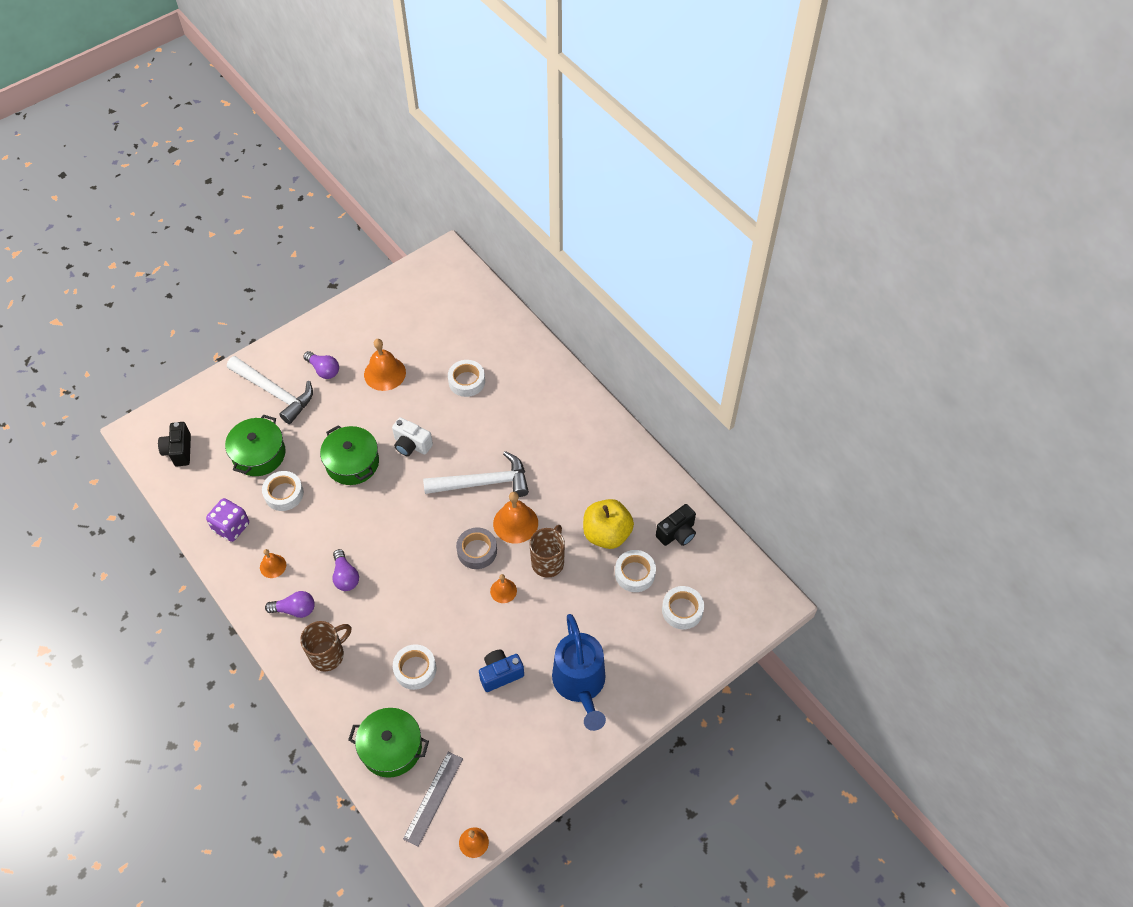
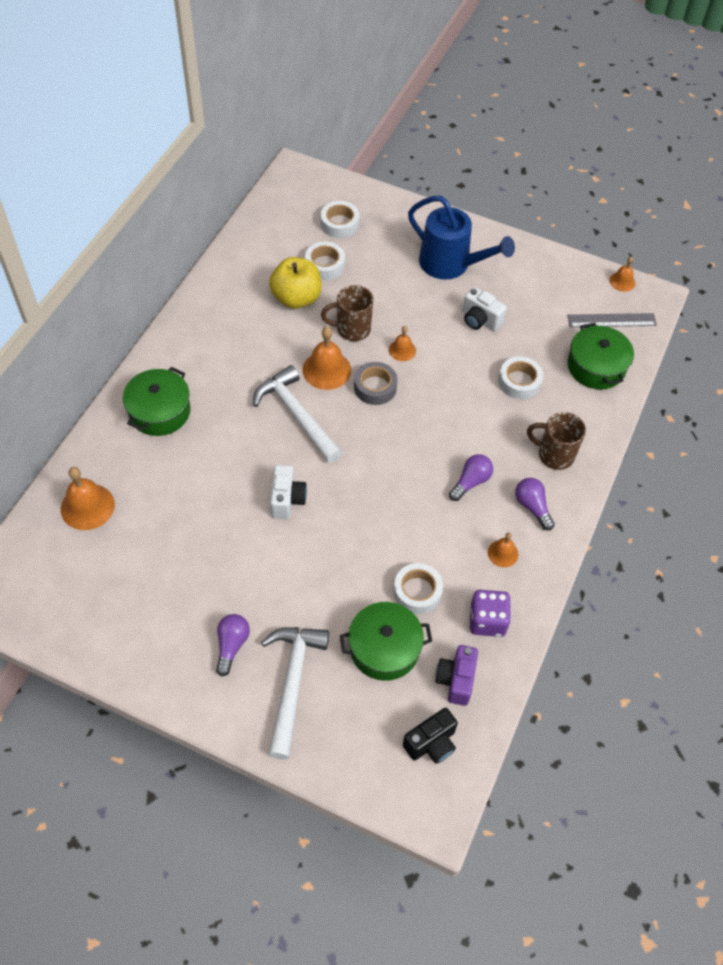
camera: 120 degrees left, 0 degrees up
green pot [320,425,379,485] -> green pot moved to [123,367,191,436]
orange bell [364,339,406,391] -> orange bell moved to [61,467,115,530]
white tape [448,360,485,397] -> none
blue camera [479,650,524,692] -> white camera [462,287,507,331]
blue watering can [552,614,606,731] -> blue watering can turned 75 degrees clockwise [408,196,515,280]
black camera [656,504,696,546] -> none
none -> purple camera [435,645,478,706]

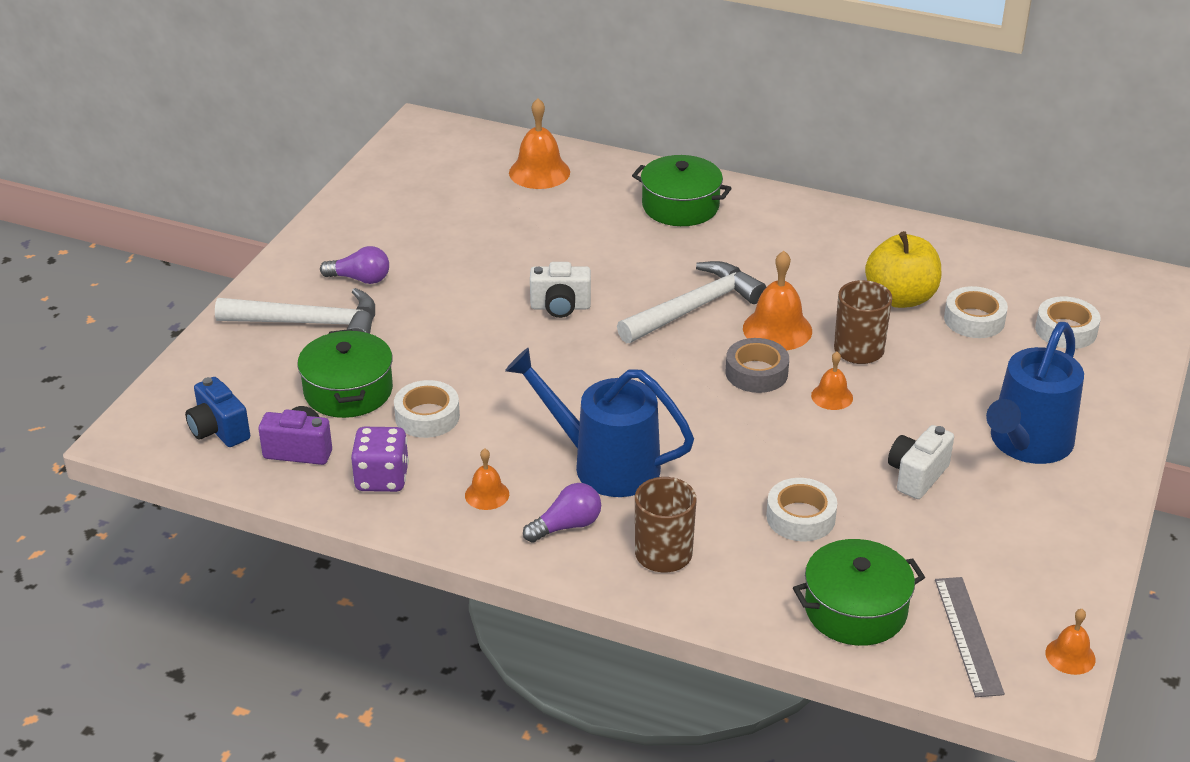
camera: 90 degrees right, 20 degrees down
black camera [403,708,458,764] -> blue camera [185,377,250,447]
purple light bulb [449,454,493,501] -> blue watering can [505,348,694,497]

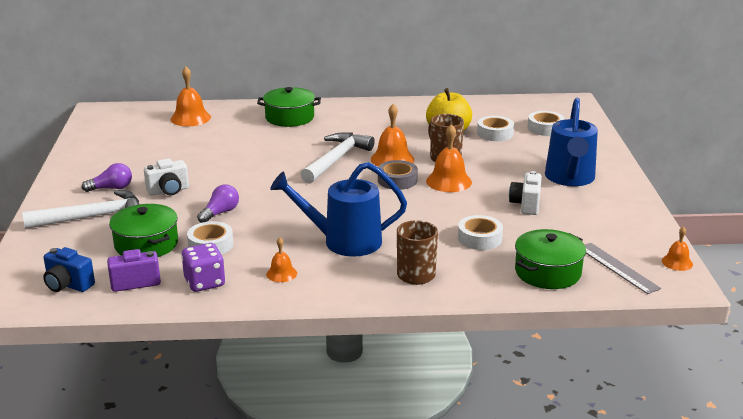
camera: 25 degrees left, 10 degrees down
purple light bulb [523,483,601,543] -> purple light bulb moved to [197,185,239,223]
white camera [530,262,591,318] -> white camera moved to [144,159,189,196]
orange bell [811,352,853,410] -> orange bell [426,124,472,192], size x1.75

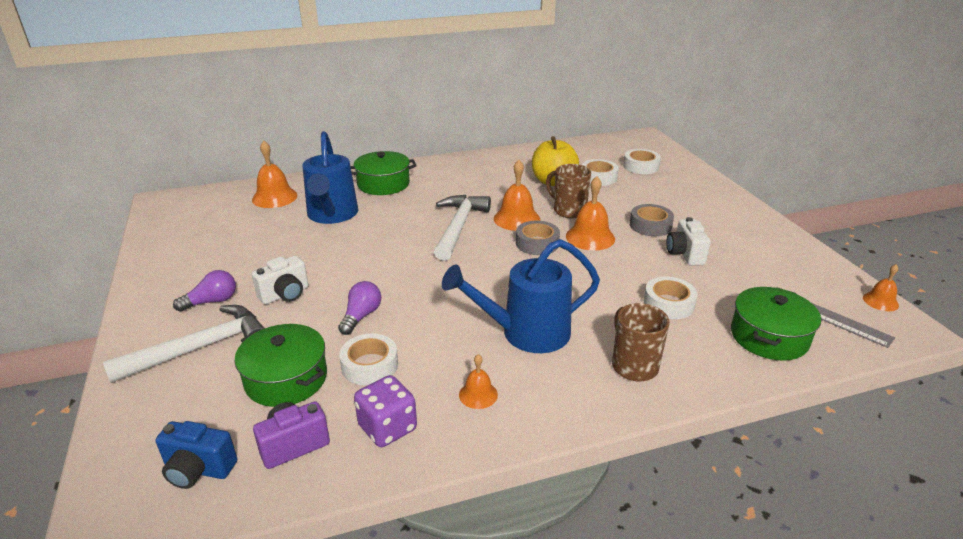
camera: 15 degrees left, 5 degrees up
blue watering can [545,98,598,186] -> blue watering can moved to [302,131,358,224]
none -> grey tape [630,204,674,236]

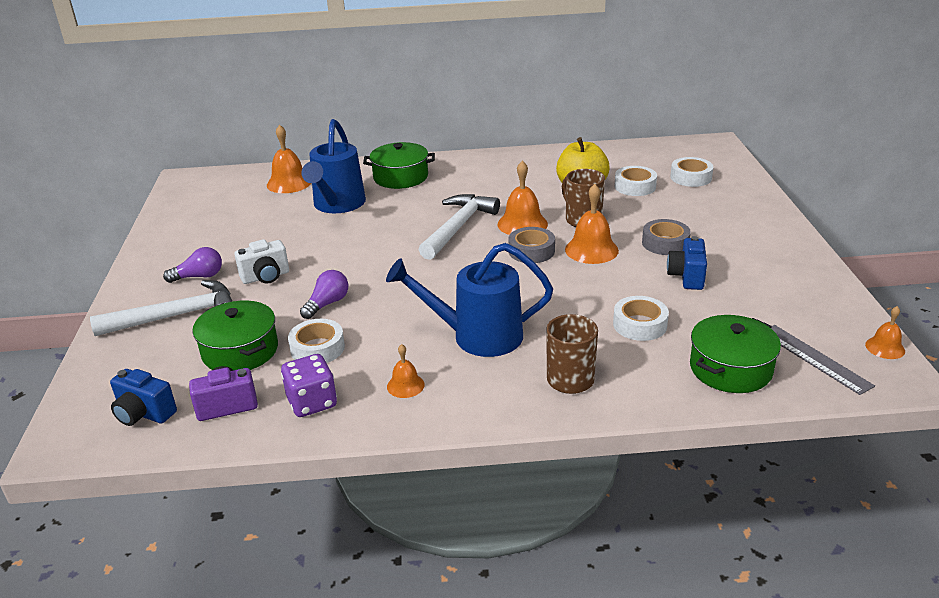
camera: 15 degrees right, 0 degrees up
white camera [666,217,711,266] -> blue camera [667,236,707,290]

